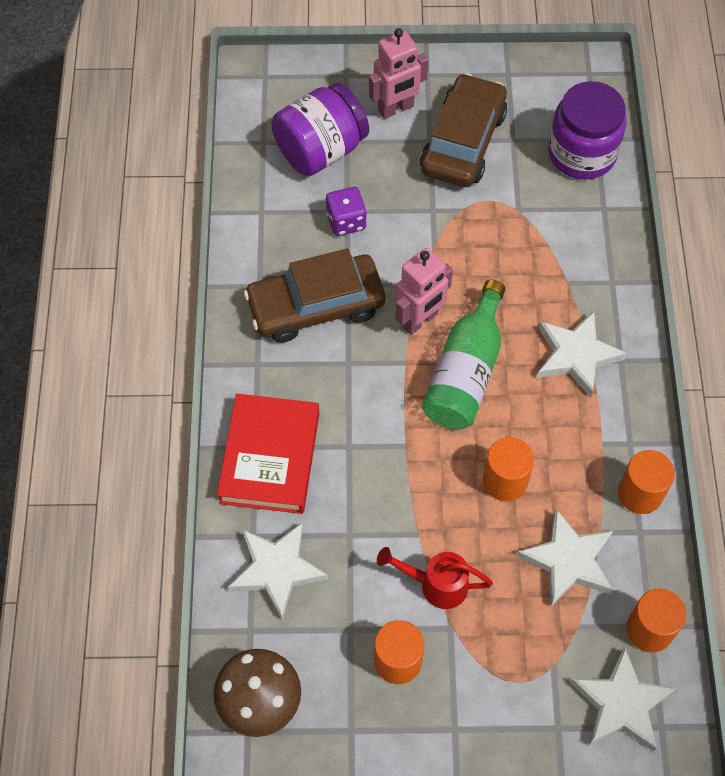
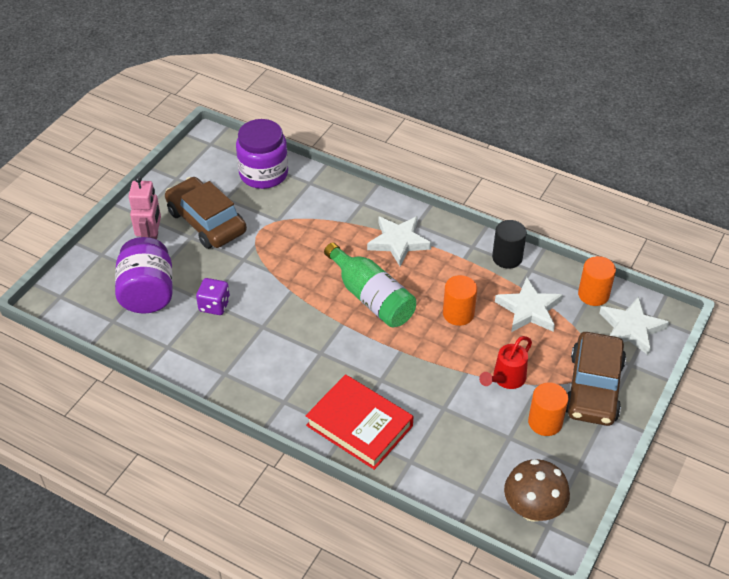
camera: 60 degrees left, 15 degrees down
white star [228,522,328,619] -> none
brown car [244,249,385,343] -> brown car moved to [566,332,626,426]
pink robot [395,248,453,335] -> none
orange cylinder [618,450,675,514] -> black cylinder [492,220,527,269]

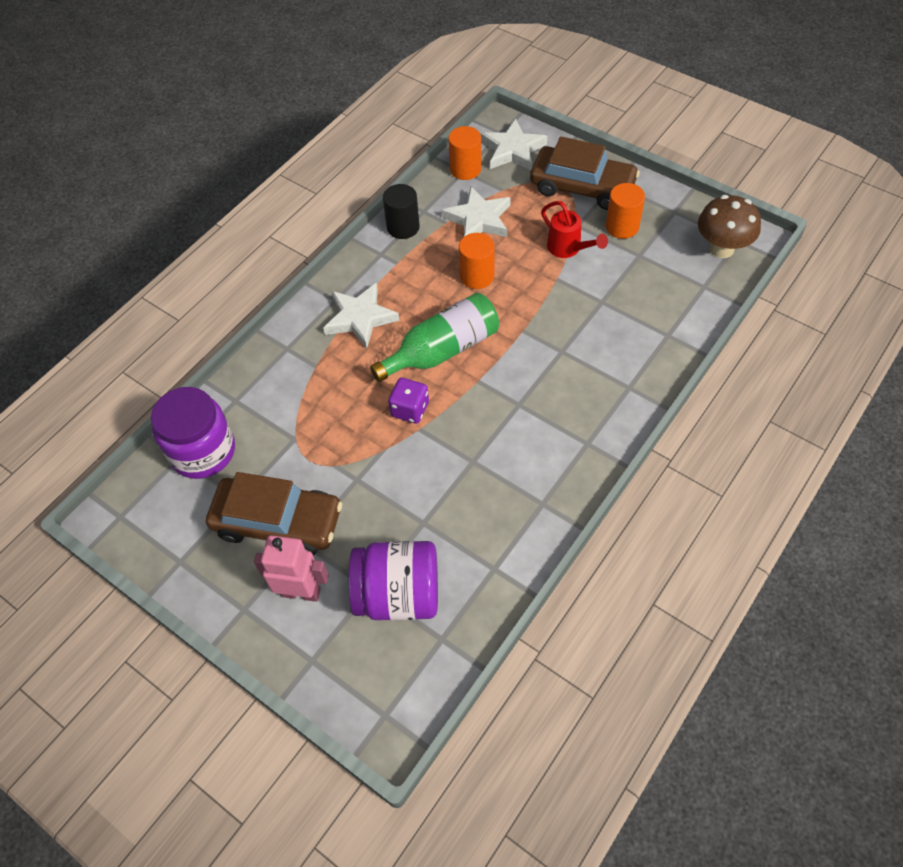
camera: 80 degrees left, 10 degrees up
brown car [165,177,247,249] -> brown car turned 135 degrees counterclockwise [206,472,342,555]
purple dice [196,278,230,315] -> purple dice moved to [388,378,429,424]
red book [306,374,413,470] -> none

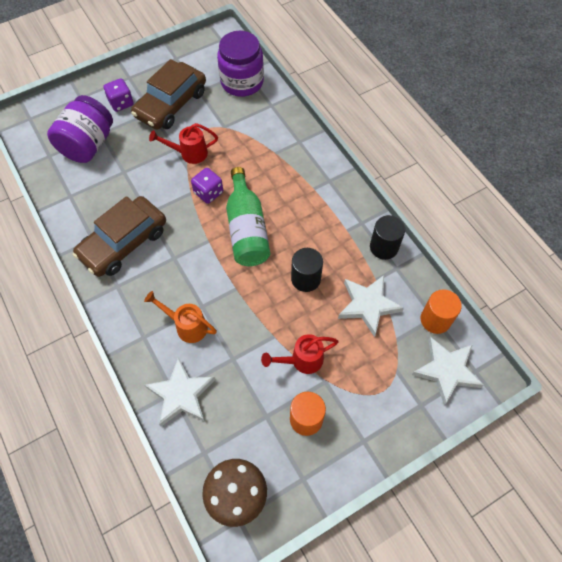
camera: 110 degrees right, 5 degrees up
pink robot [254,535,329,602] -> purple dice [103,78,134,112]
white star [323,283,400,349] -> white star moved to [145,357,215,426]
orange cylinder [459,233,495,289] -> black cylinder [291,248,323,292]
brown car [530,136,640,210] -> brown car moved to [73,196,166,277]
none -> orange watering can [144,291,217,343]
none -> red watering can [149,123,218,164]

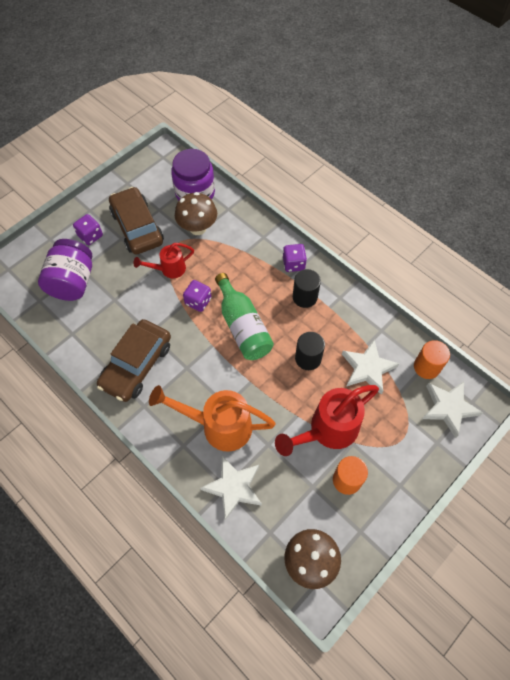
camera: 15 degrees left, 0 degrees up
brown car [131,59,206,130] -> brown car turned 135 degrees clockwise [109,187,164,255]
orange watering can [144,291,217,343] -> orange watering can [149,385,276,452], size x1.74
red watering can [261,334,339,374] -> red watering can [275,385,379,456], size x1.74
black cylinder [370,215,405,260] -> black cylinder moved to [293,269,321,308]
none -> brown mushroom [175,192,217,235]
none -> purple dice [283,244,307,272]

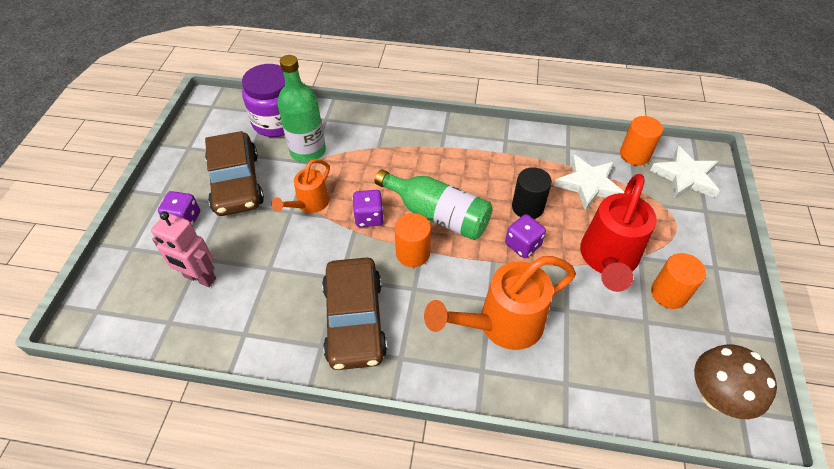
camera: 35 degrees left, 10 degrees down
purple jar [38,239,92,301] -> pink robot [151,211,216,287]
brown car [109,187,164,255] -> brown car turned 135 degrees counterclockwise [205,131,264,216]
red watering can [133,243,194,279] -> orange watering can [271,159,330,213]
brown mushroom [175,192,217,235] -> green bottle [278,55,326,162]
white star [200,456,262,520] -> none
purple dice [283,244,307,272] -> purple dice moved to [505,214,546,258]
black cylinder [293,269,321,308] -> none
none -> orange cylinder [395,213,431,267]

